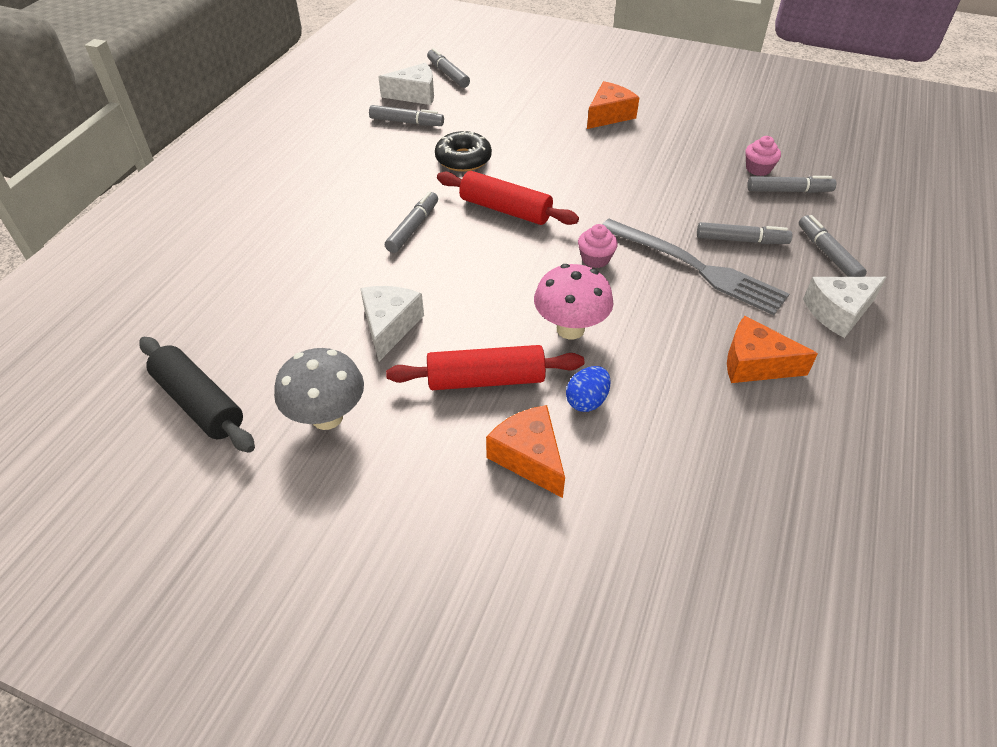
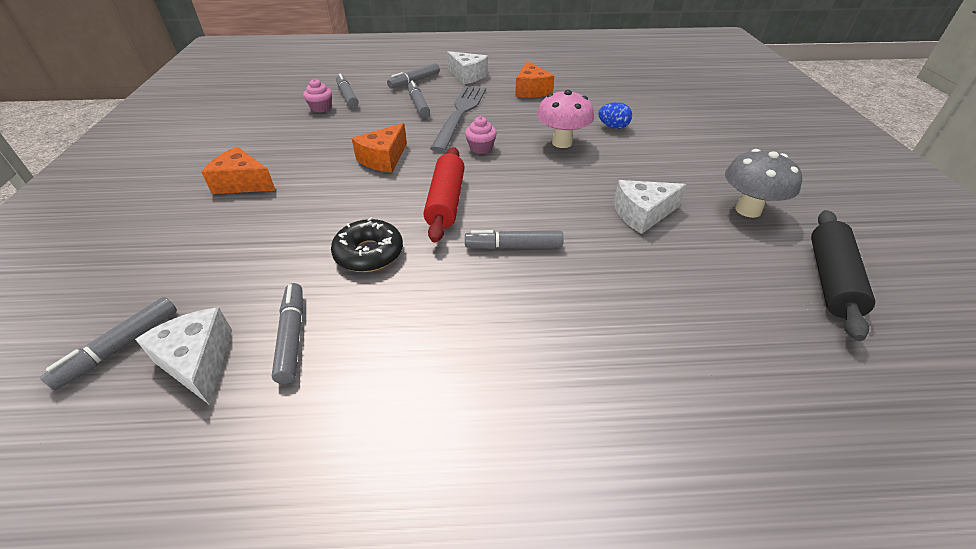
camera: 115 degrees left, 5 degrees down
red rolling pin [386,345,584,390] -> none
orange cheese [486,405,565,498] -> orange cheese moved to [352,123,407,173]

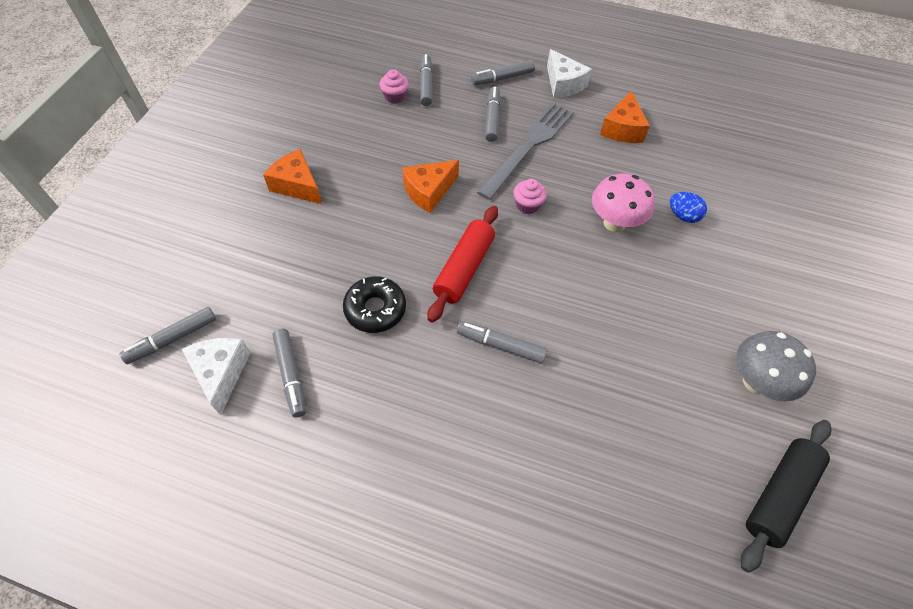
camera: 20 degrees right, 15 degrees up
grey marker [272,283,303,384] -> grey marker turned 150 degrees clockwise [272,328,306,418]
white cheese [614,180,686,234] -> none

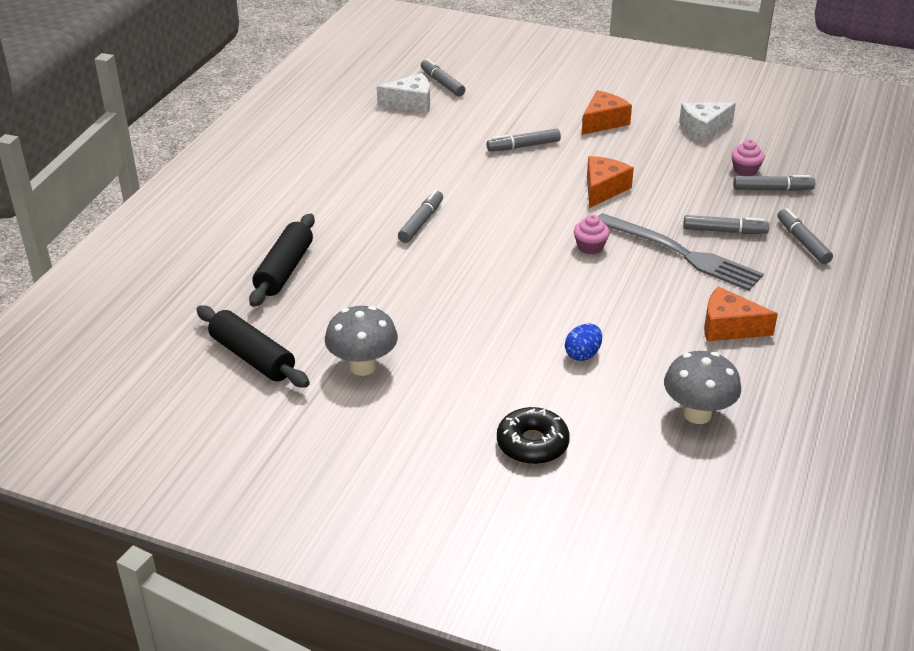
camera: 95 degrees right, 20 degrees down
grey marker [272,328,306,418] -> grey marker moved to [487,129,561,151]
black donut [343,276,406,333] -> black donut moved to [497,407,570,464]
orange cheese [402,160,459,213] -> orange cheese turned 60 degrees clockwise [587,156,634,208]
red rolling pin [427,206,498,323] -> none
white cheese [547,49,592,98] -> white cheese moved to [679,102,736,143]
pink mushroom [592,174,655,232] -> none
none -> black rolling pin [249,214,315,307]
none -> grey mushroom [664,351,741,424]

